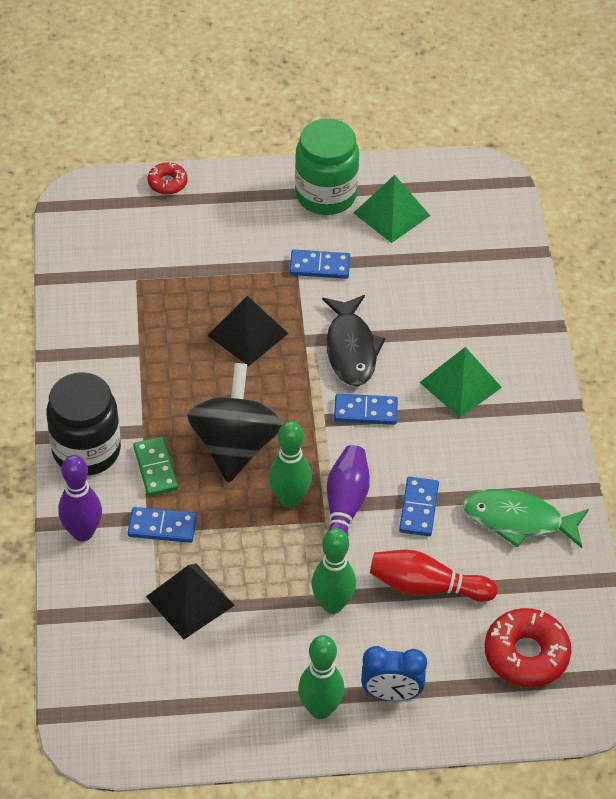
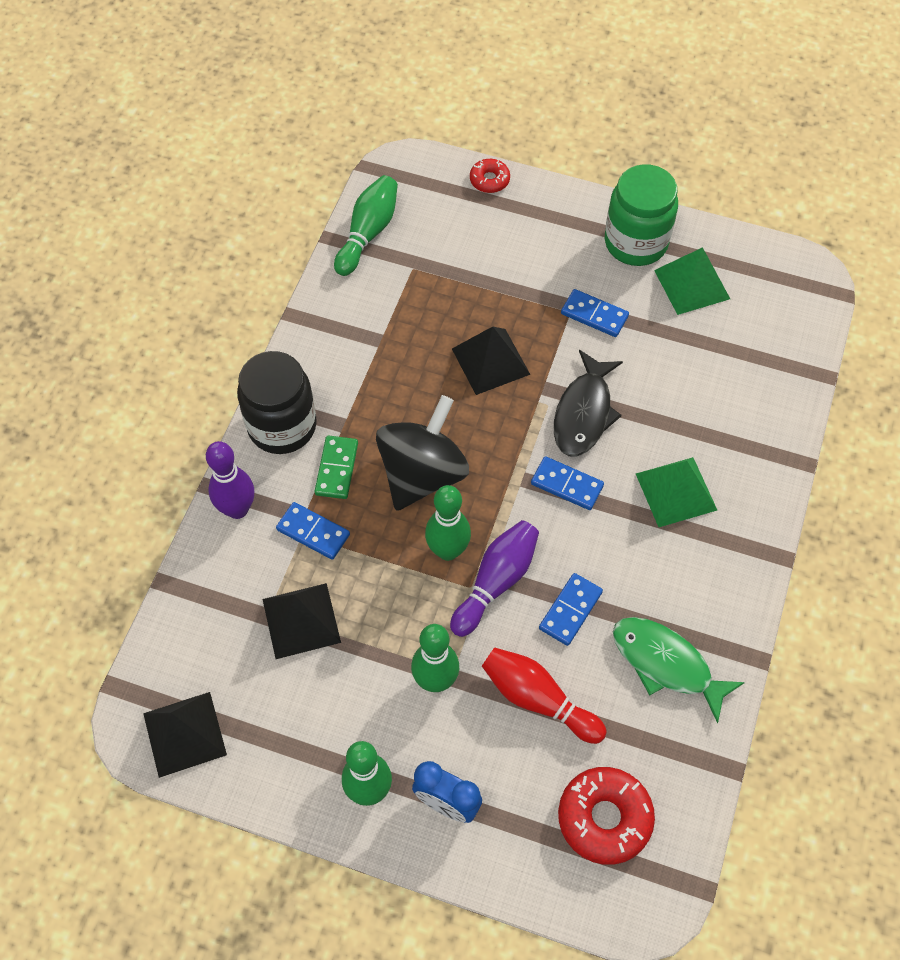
camera: 25 degrees right, 10 degrees up
none -> black pyramid [143,692,227,778]
none -> green bowling pin [334,175,398,276]

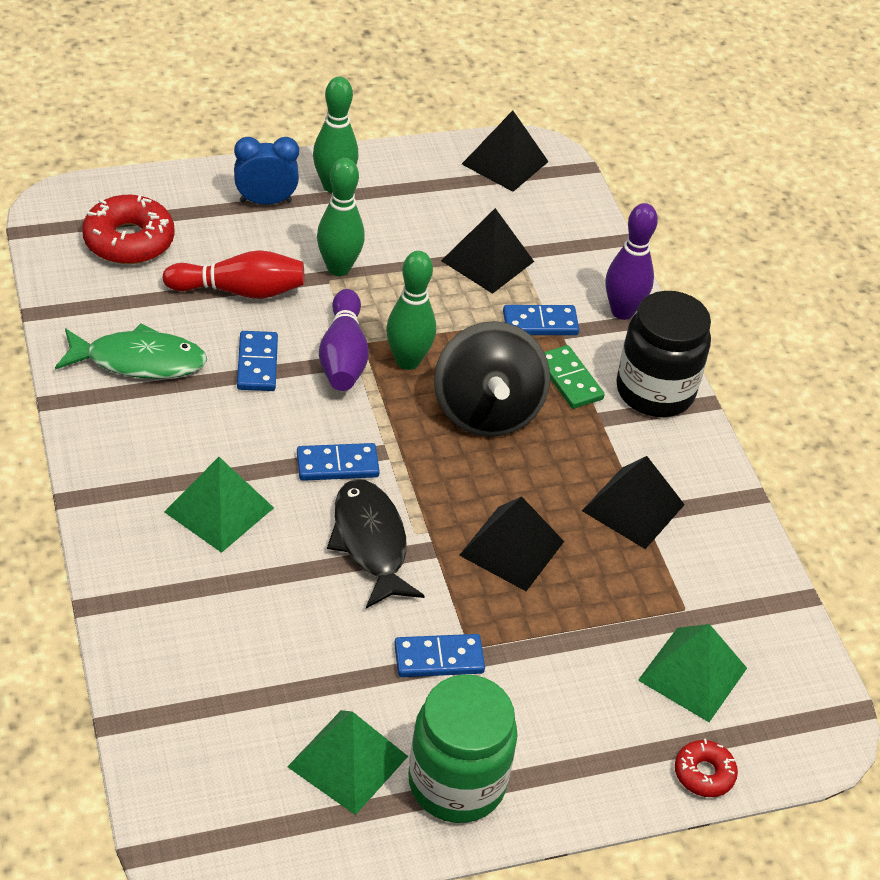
camera: 140 degrees right, 15 degrees down
green bowling pin [334,175,398,276] -> none
none -> black pyramid [582,456,685,549]
none -> green pyramid [638,624,747,722]

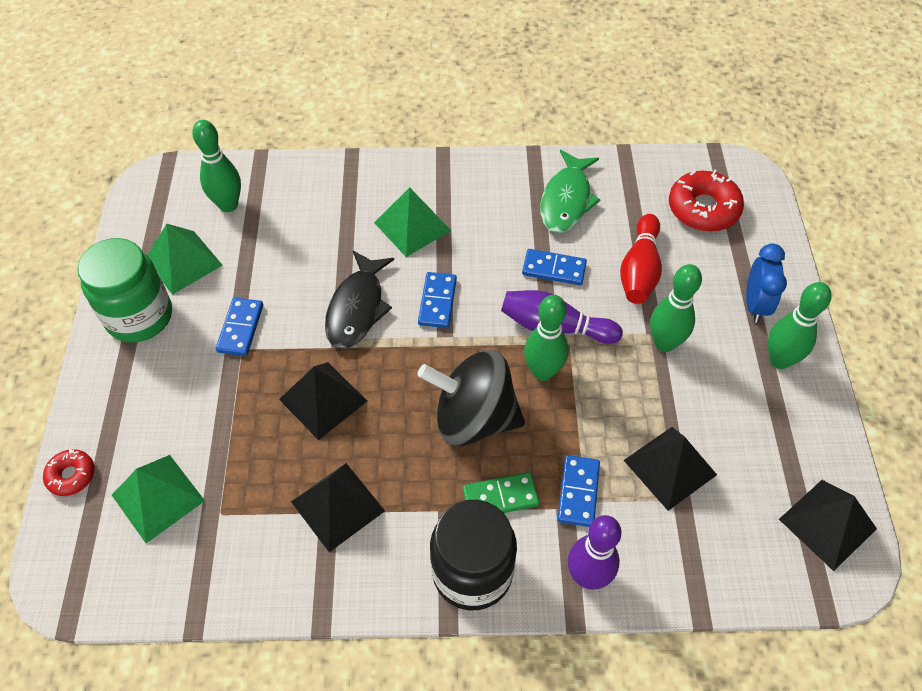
camera: 110 degrees right, 10 degrees up
black fish [327,479,425,608] -> black fish turned 105 degrees clockwise [325,251,394,349]
none -> green bowling pin [192,120,241,212]

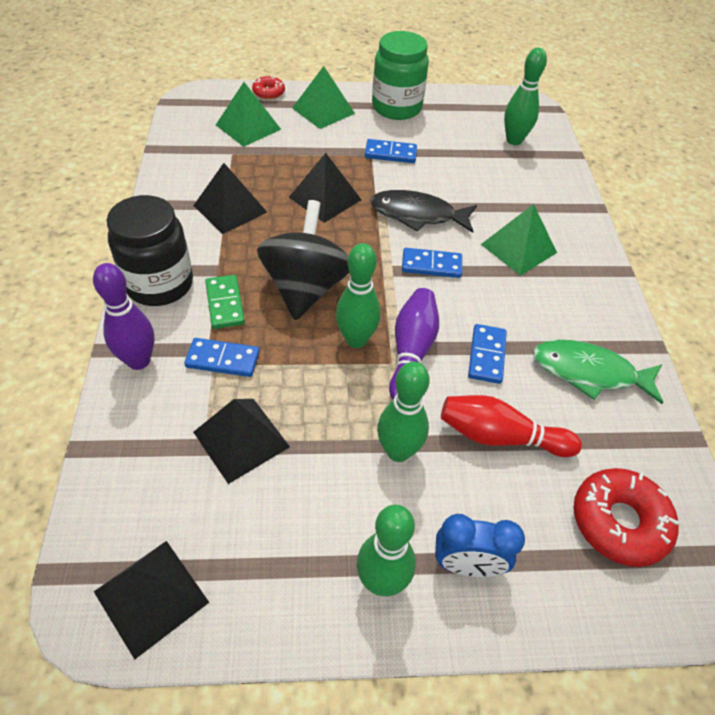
camera: 85 degrees right, 5 degrees down
green pyramid [147,224,223,295] -> green pyramid moved to [292,66,355,129]

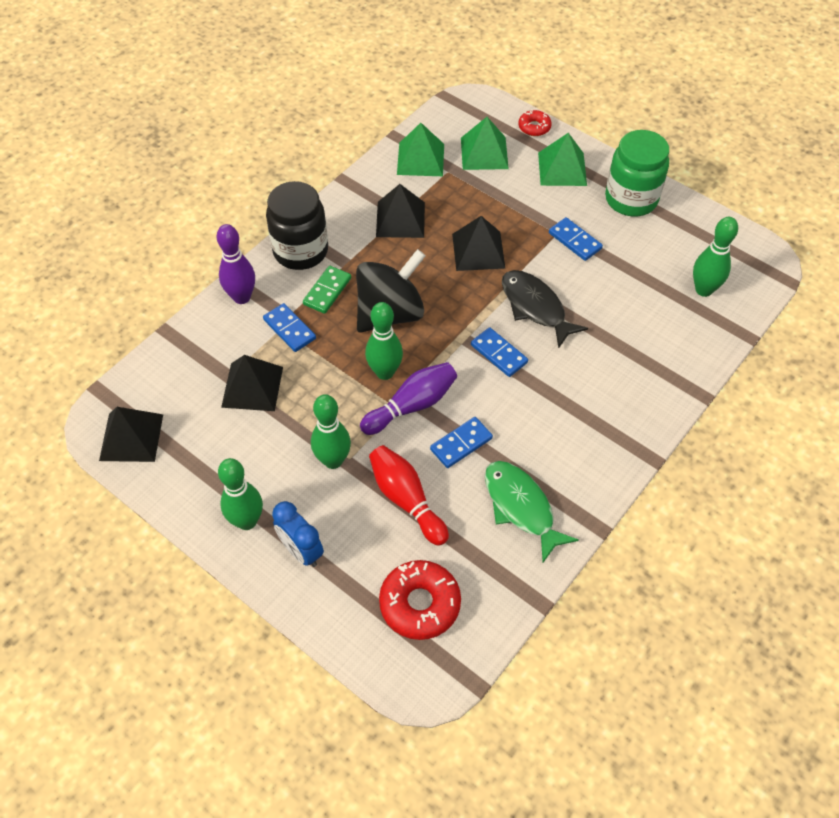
camera: 45 degrees right, 5 degrees up
green pyramid [481,204,557,276] -> green pyramid moved to [397,123,444,176]

